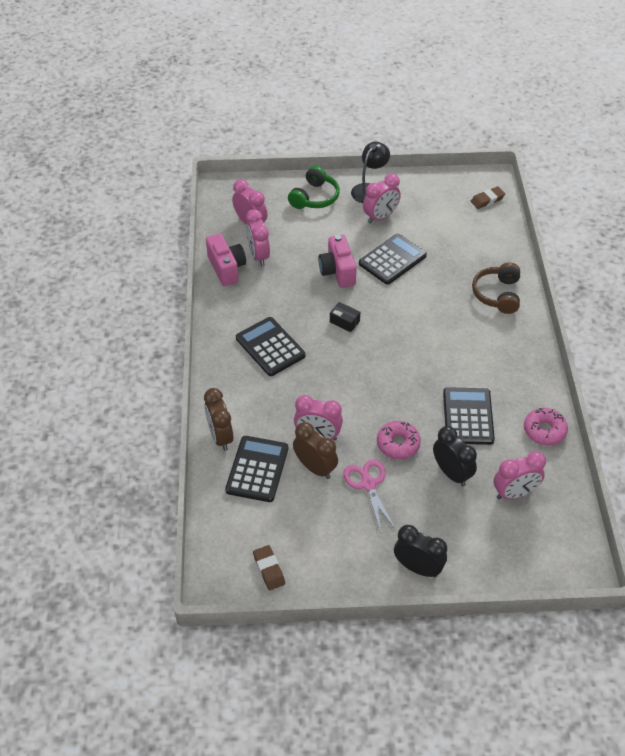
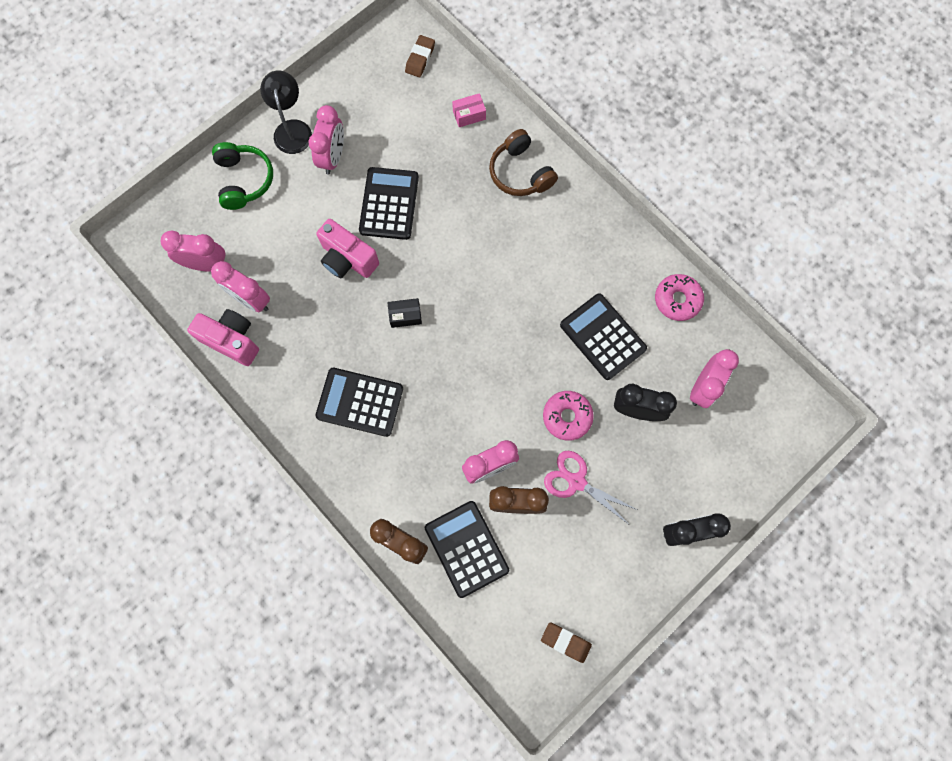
camera: 40 degrees left, 25 degrees up
none -> pink box [452,93,486,127]

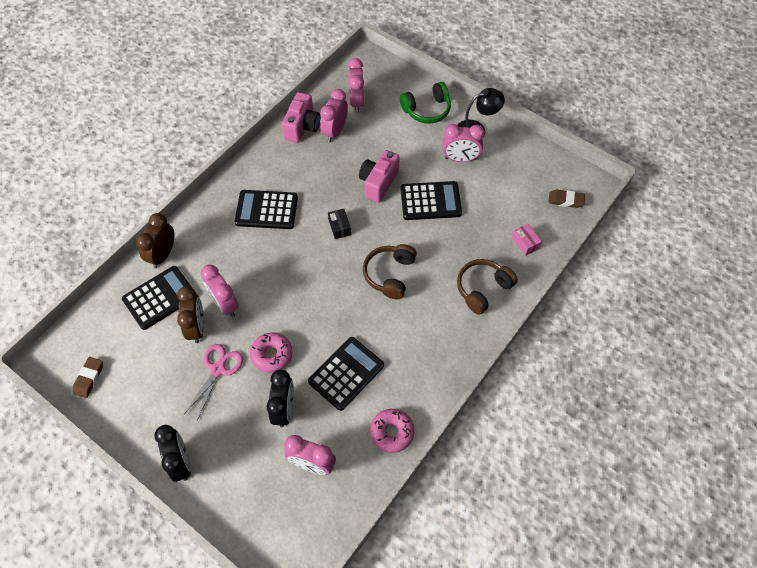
camera: 80 degrees right, 15 degrees down
black calculator [315,368,403,437] -> black calculator turned 90 degrees counterclockwise [234,190,298,229]
none -> brown headphones [363,244,417,299]

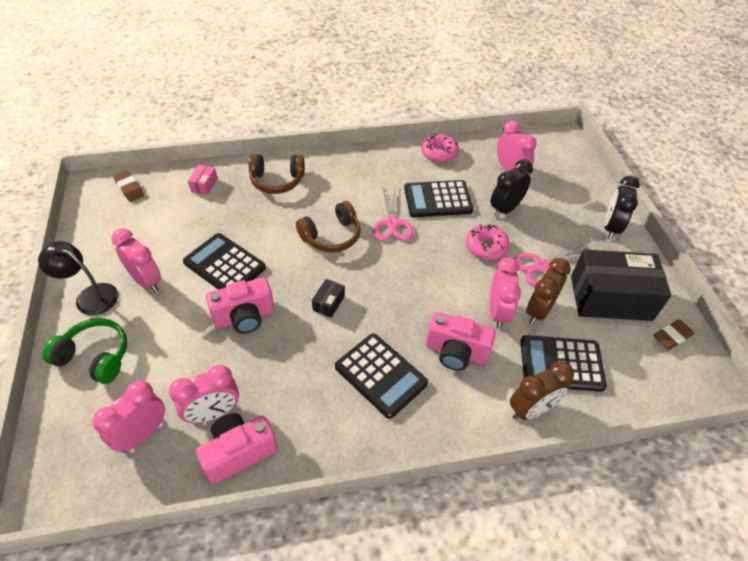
camera: 140 degrees left, 10 degrees down
none -> pink scissors [373,186,414,241]
none -> pink camera [426,312,496,371]
none -> black box [571,249,671,321]

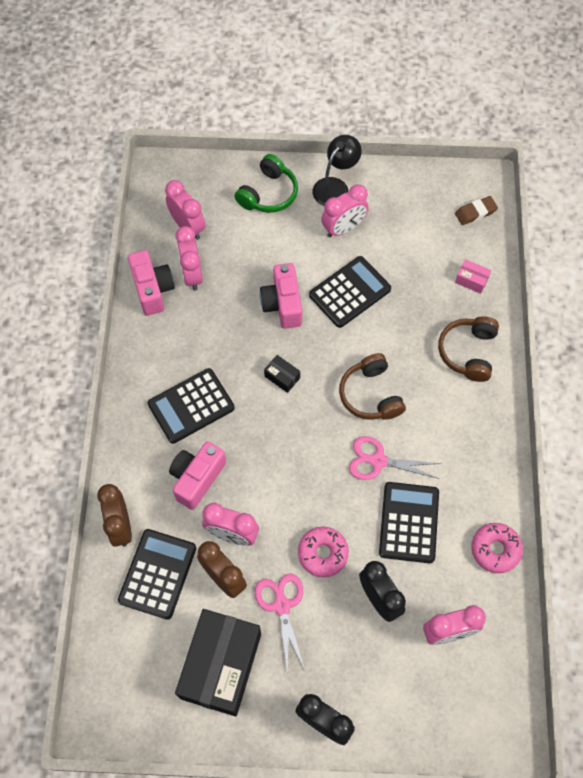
camera: 105 degrees right, 15 degrees up
brown eraser [654,319,694,350] -> none

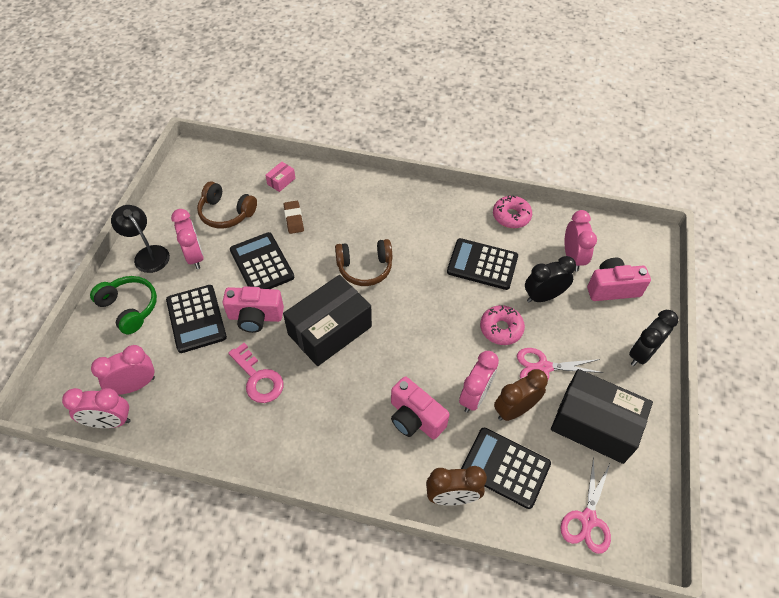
camera: 80 degrees left, 10 degrees down
pink camera [128,250,175,316] -> pink camera moved to [587,258,651,301]
black calculator [148,368,235,444] -> black calculator moved to [166,285,227,353]
pink clock [175,226,203,291] -> pink clock moved to [62,388,131,428]
black box [264,355,300,393] -> black box [283,275,372,366], size x2.50
pink scissors [349,436,441,480] -> pink scissors moved to [560,457,611,554]
brown headphones [438,316,499,382] -> brown headphones moved to [197,181,257,229]
brown eraser [455,196,498,225] -> brown eraser moved to [284,201,304,234]
none -> pink key [228,343,283,403]

